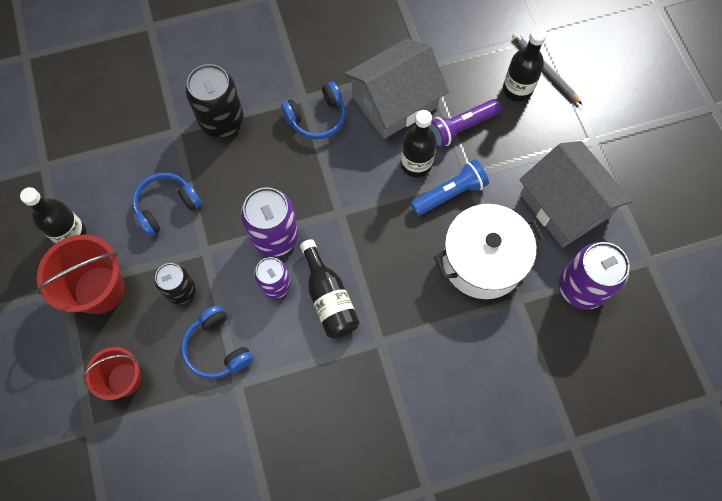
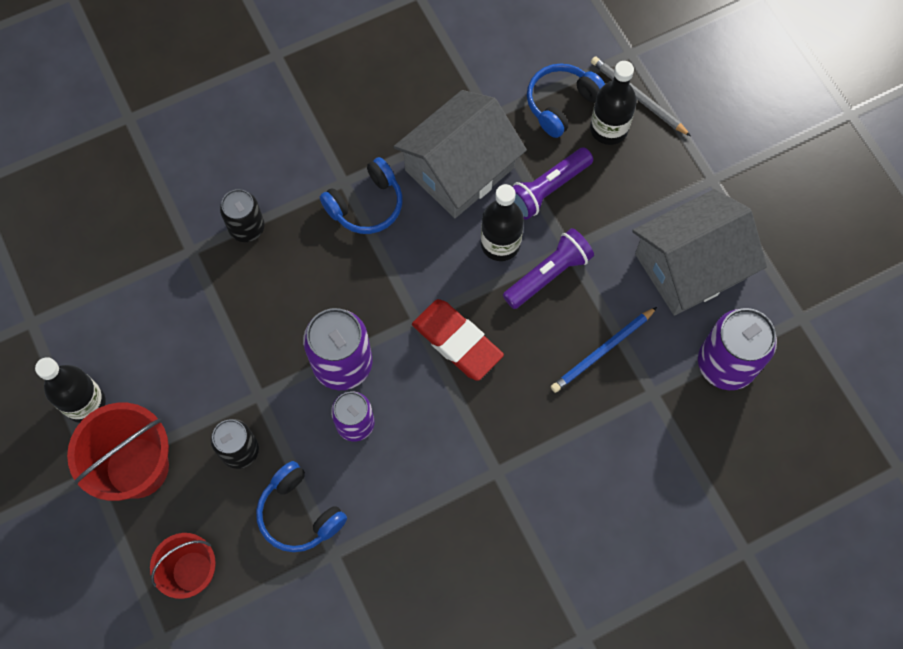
camera: 10 degrees left, 0 degrees up
blue headphones [132,173,202,237] -> blue headphones moved to [527,63,605,138]
black can [186,64,244,137] -> black can [220,189,264,242], size x0.63
black bottle [300,239,360,338] -> none
blue flashlight [410,159,489,216] -> purple flashlight [503,228,594,309]
white pot [434,204,544,299] -> blue pencil [551,307,657,393]
grey house [519,141,632,248] -> grey house turned 75 degrees counterclockwise [632,189,767,316]
none -> red eraser [412,299,504,381]

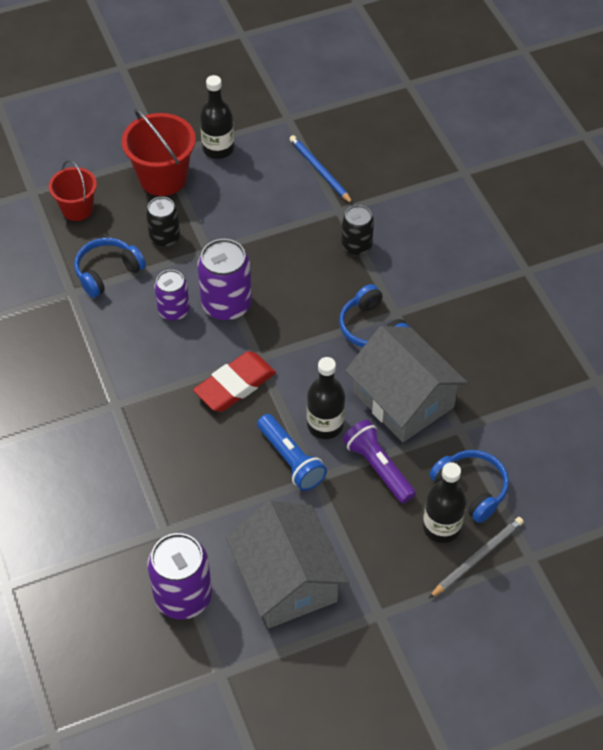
camera: 95 degrees right, 15 degrees down
purple flashlight [503,228,594,309] -> blue flashlight [257,414,327,491]
blue pencil [551,307,657,393] -> blue pencil moved to [290,135,353,204]

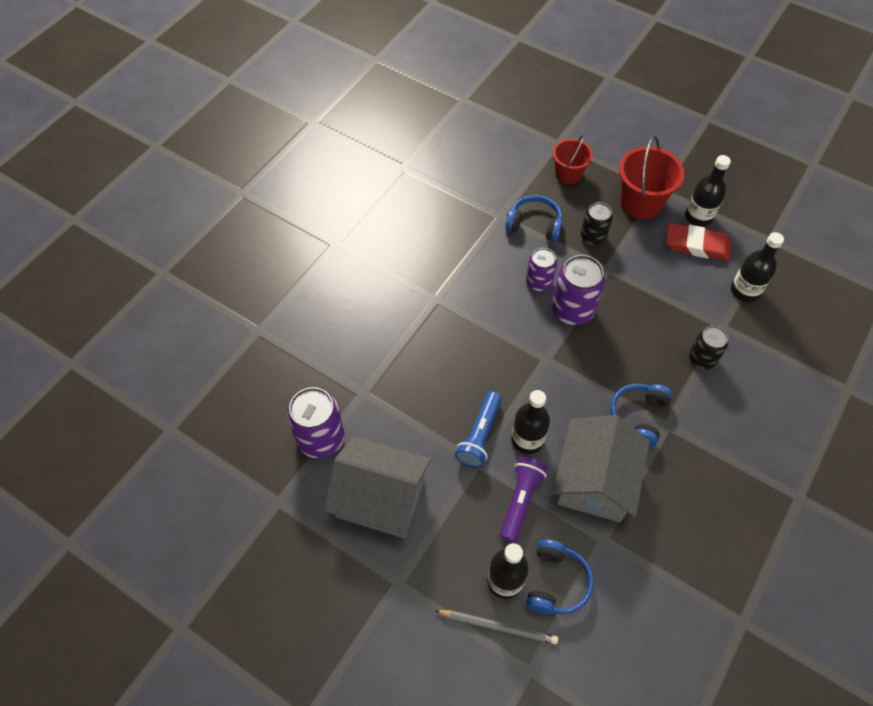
camera: 55 degrees right, 5 degrees up
red eraser [193,351,276,412] -> red eraser moved to [666,222,731,261]
grey house [226,501,349,628] -> grey house turned 75 degrees clockwise [324,436,431,538]
blue pencil [290,135,353,204] -> black bottle [731,232,784,302]

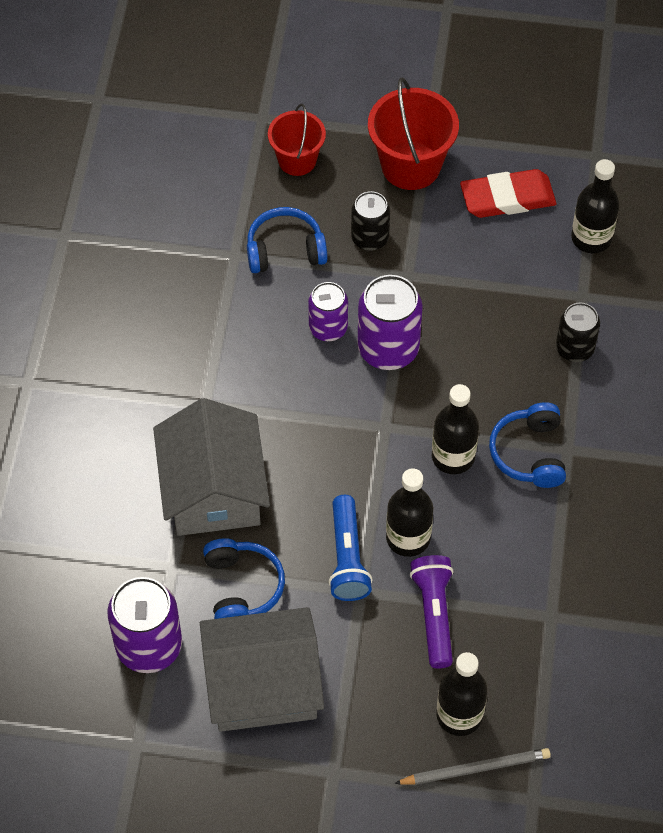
camera: 25 degrees left, 0 degrees up
blue headphones [526,539,593,614] -> blue headphones moved to [203,538,285,619]
grey house [553,415,650,522] -> grey house moved to [153,398,270,536]
black bottle [685,155,731,227] -> black bottle moved to [432,384,479,474]

